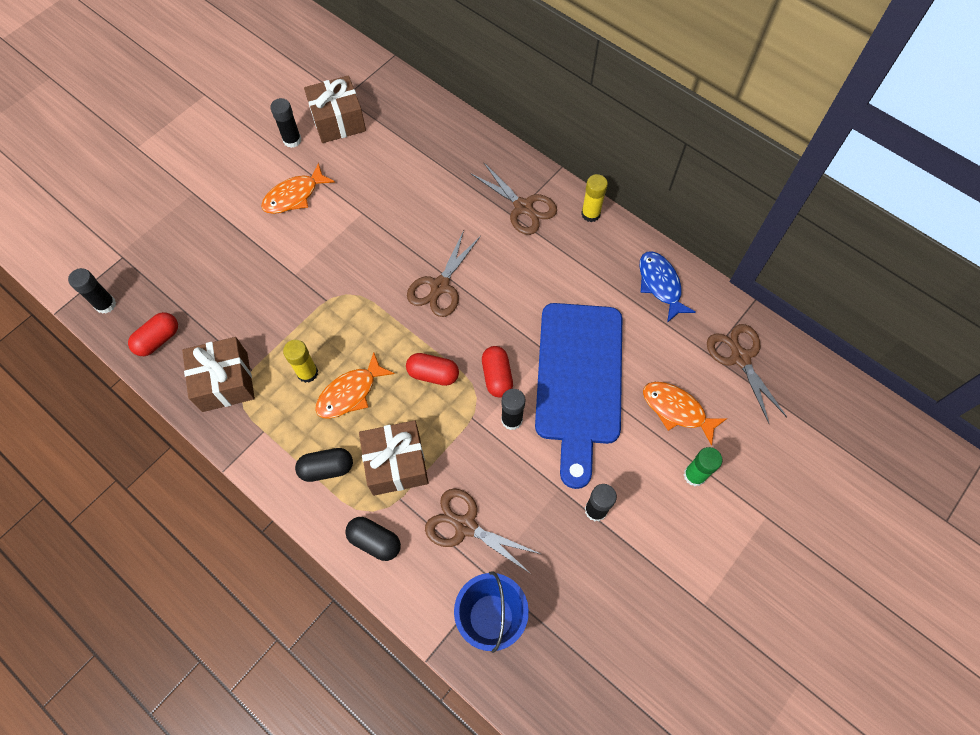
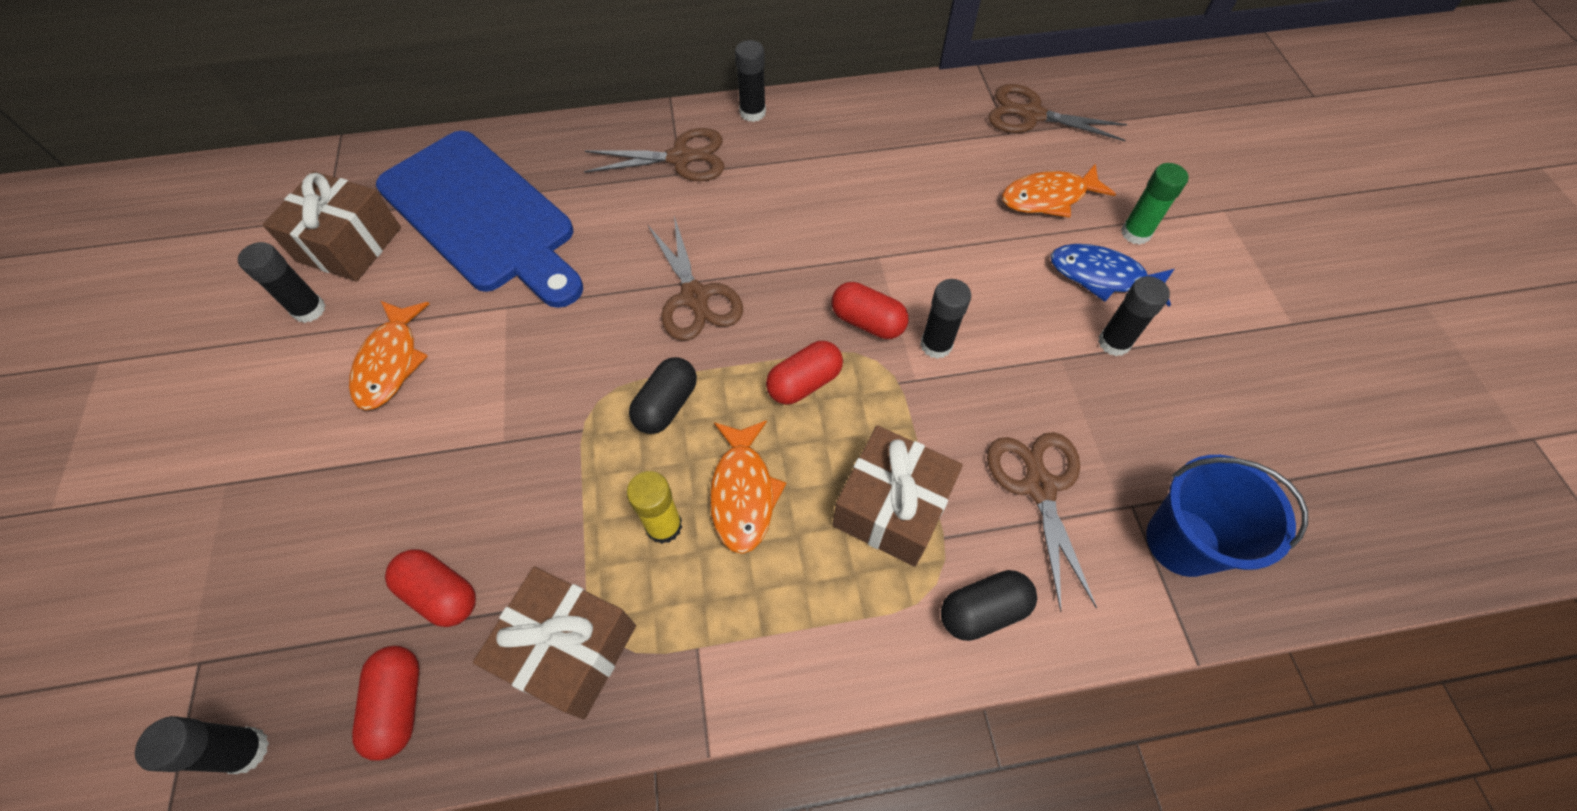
camera: 50 degrees left, 5 degrees down
black capsule [295,448,353,482] -> black capsule moved to [629,357,697,434]
brown scissors [425,489,541,574] -> brown scissors turned 105 degrees clockwise [987,432,1097,612]
blue cutting board [535,303,622,489] -> blue cutting board moved to [376,131,583,308]
yellow glue stick [581,174,608,222] -> black glue stick [735,40,766,122]
blue fish [639,251,696,323] -> blue fish moved to [1050,244,1174,307]
none -> red capsule [385,549,476,627]

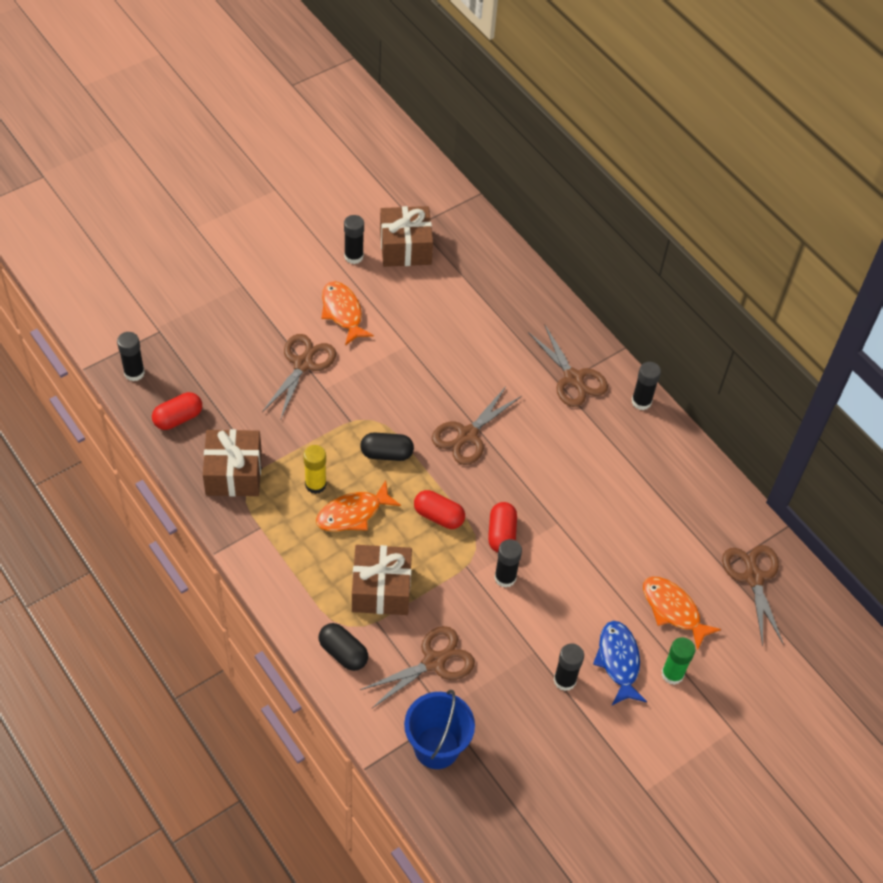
camera: 60 degrees right, 5 degrees down
orange fish [349,301,430,410] -> orange fish turned 90 degrees clockwise [321,281,374,345]
blue cutting board [376,131,583,308] -> none
red capsule [385,549,476,627] -> none
none -> brown scissors [262,334,336,418]

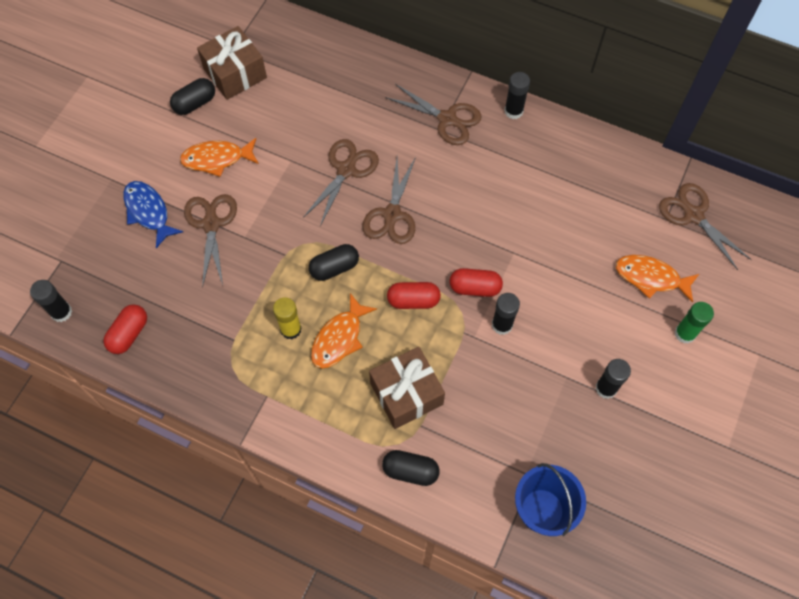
camera: 25 degrees left, 10 degrees up
brown gift [203,429,262,496] -> none
orange fish [321,281,374,345] -> orange fish turned 45 degrees counterclockwise [180,138,259,177]
black glue stick [344,215,364,264] -> black capsule [170,78,215,115]
brown scissors [360,626,475,708] -> brown scissors moved to [303,139,379,226]
red capsule [488,502,517,553] -> red capsule turned 60 degrees counterclockwise [449,268,503,297]
blue fish [593,621,647,705] -> blue fish moved to [123,181,183,248]

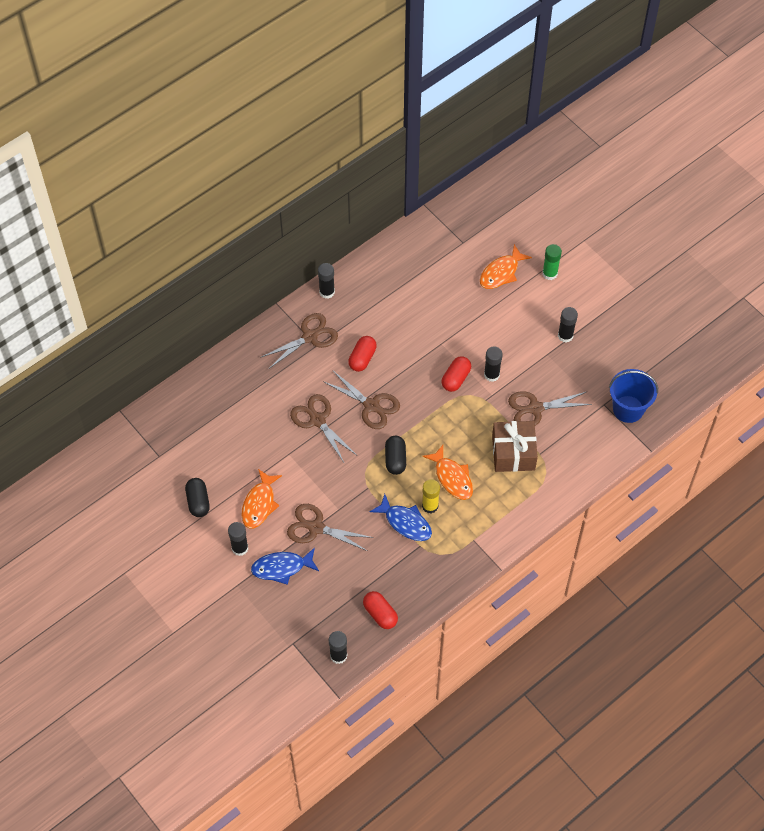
camera: 65 degrees left, 5 degrees down
brown gift [197,26,267,100] -> none
black capsule [382,450,440,486] -> none
red capsule [387,282,441,309] -> red capsule moved to [348,336,377,372]
brown scissors [659,183,752,270] -> brown scissors moved to [508,391,592,426]
none -> black glue stick [228,522,248,556]
none -> blue fish [370,494,432,541]

